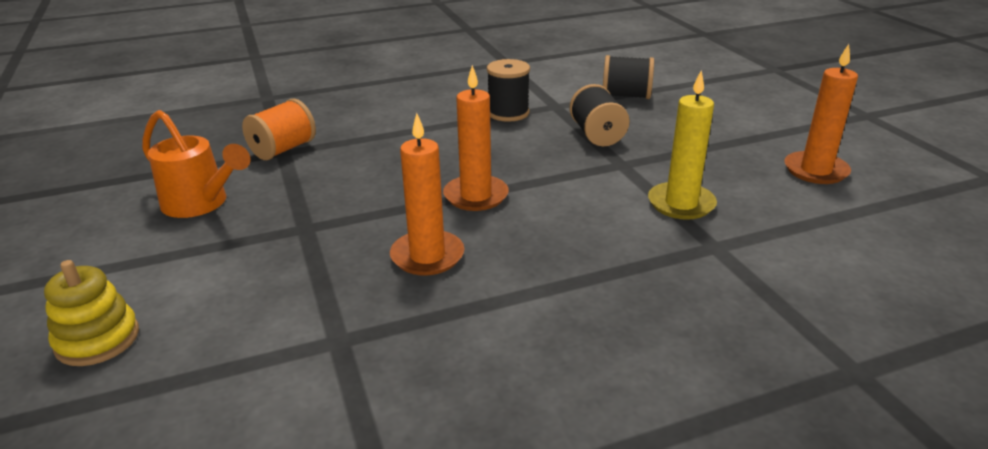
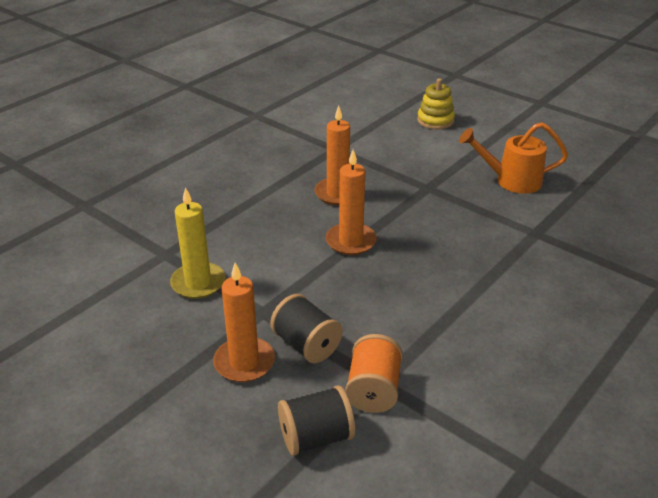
camera: 150 degrees right, 5 degrees up
orange spool [242,99,316,160] -> orange spool moved to [345,334,403,413]
black spool [487,59,530,122] -> none
orange candle [784,44,858,184] -> orange candle moved to [213,263,275,382]

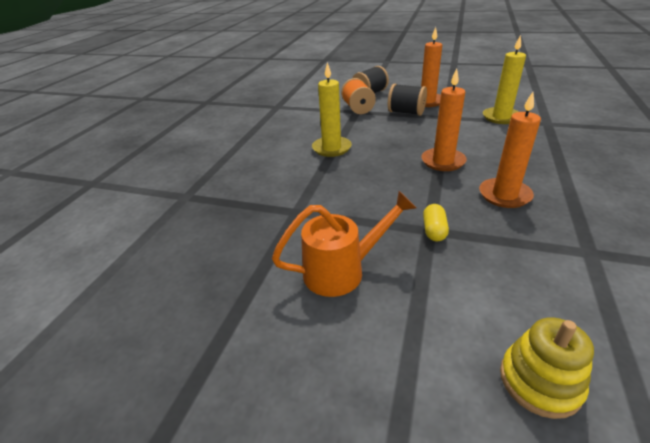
camera: 160 degrees right, 0 degrees up
none -> yellow candle [312,62,352,157]
none -> yellow capsule [423,204,449,241]

